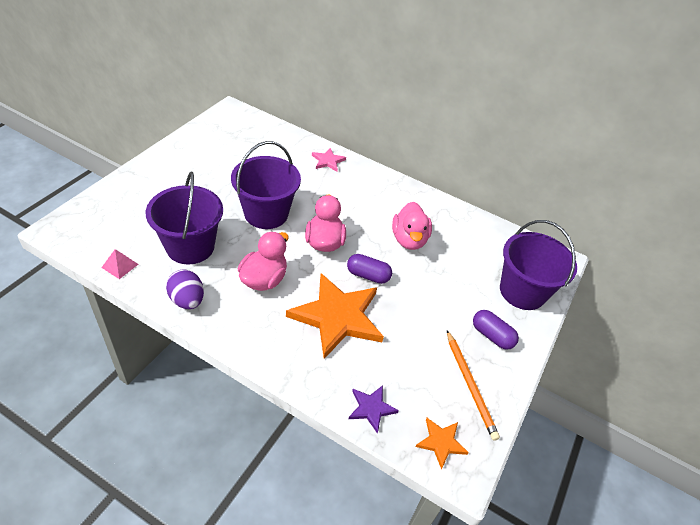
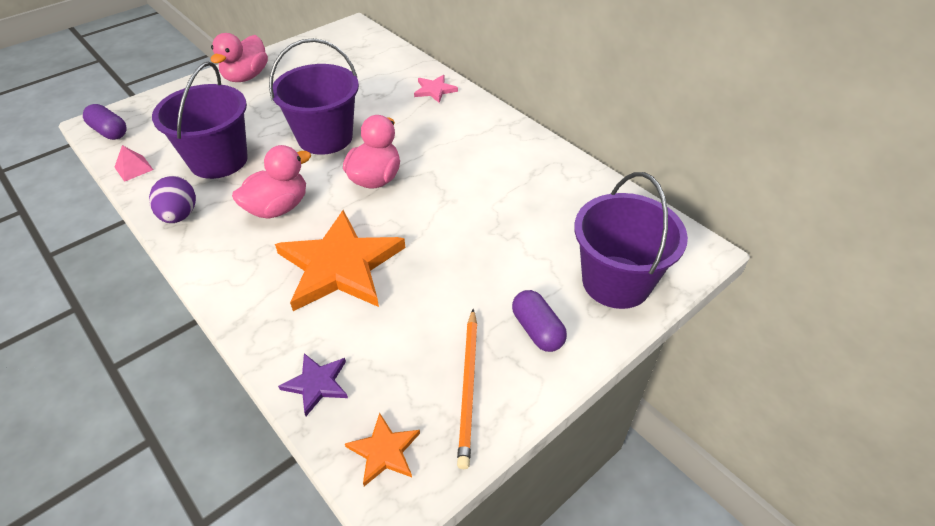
camera: 25 degrees right, 0 degrees up
purple capsule [347,254,392,284] -> purple capsule moved to [83,104,126,140]
pink duck [392,202,432,250] -> pink duck moved to [211,33,268,82]

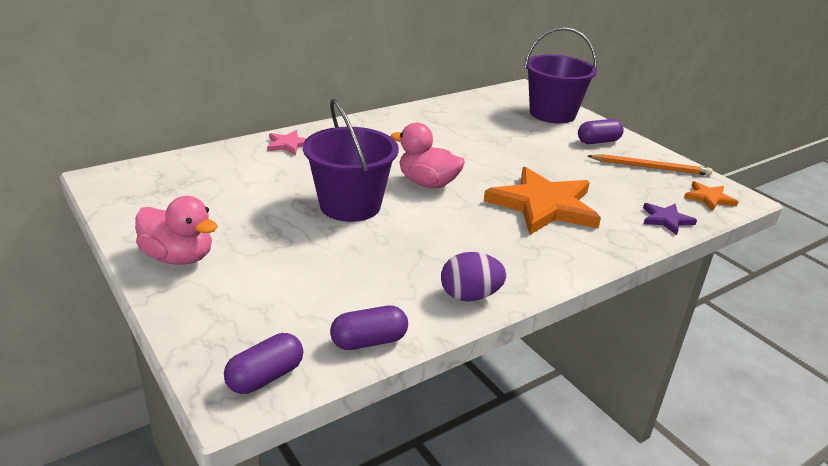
camera: 85 degrees left, 15 degrees down
pink pyramid [115,145,153,182] -> purple capsule [330,306,408,350]
purple bucket [152,62,248,179] -> none
pink duck [232,145,311,219] -> none

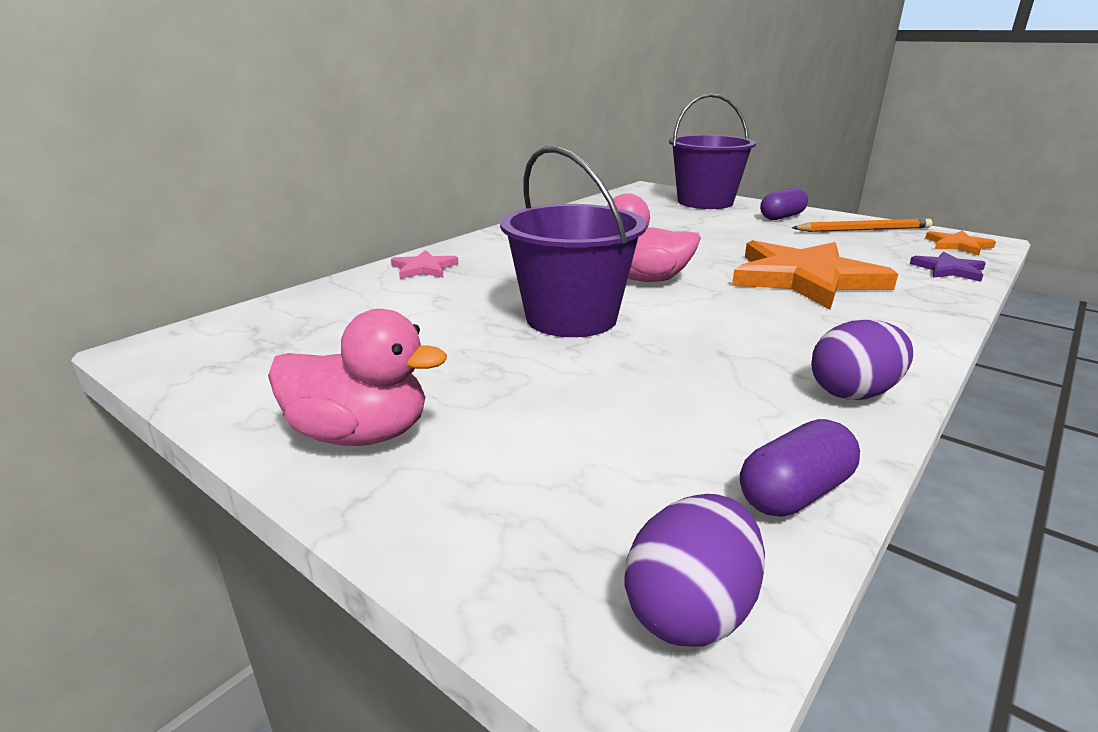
camera: 15 degrees left, 5 degrees down
purple capsule [224,333,303,394] -> purple egg [625,494,765,647]

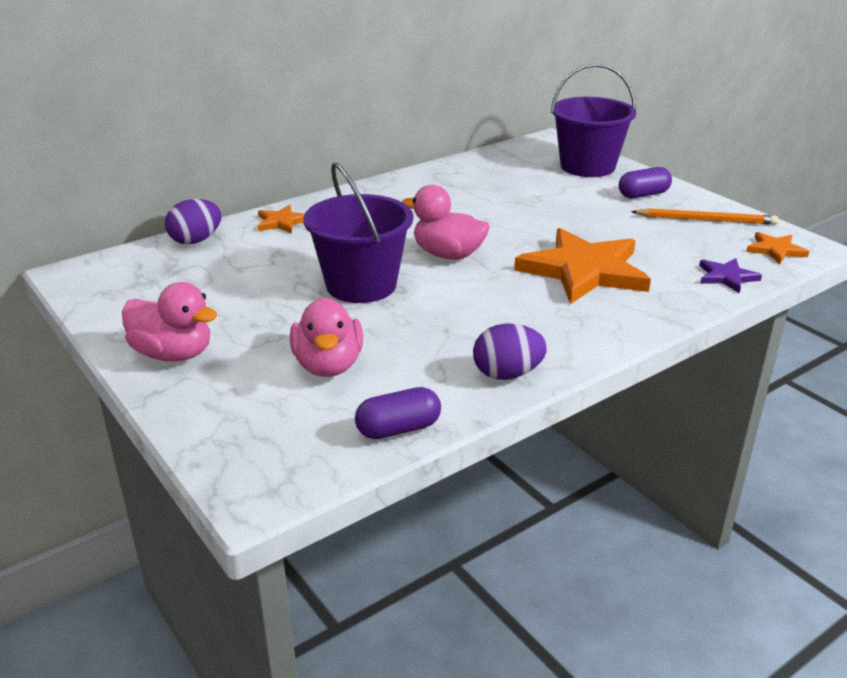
camera: 15 degrees right, 5 degrees up
pink star [391,250,458,279] -> orange star [258,205,305,234]
purple egg [625,494,765,647] -> purple egg moved to [165,199,222,244]
none -> pink duck [290,297,363,377]

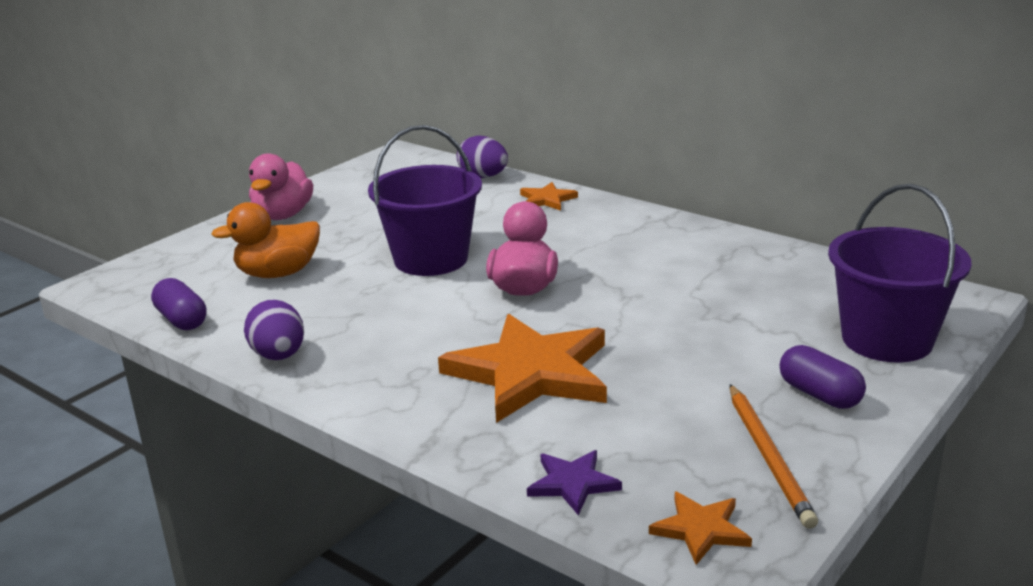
camera: 75 degrees right, 5 degrees down
pink duck [290,297,363,377] -> orange duck [211,202,320,278]

